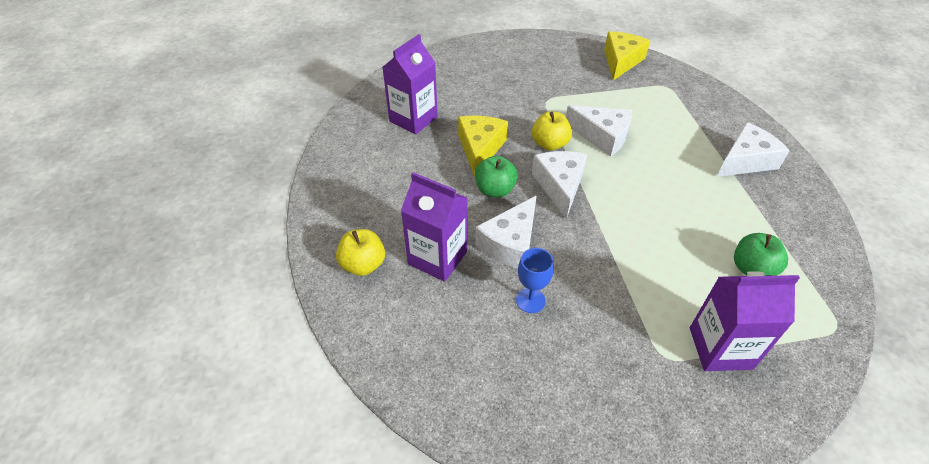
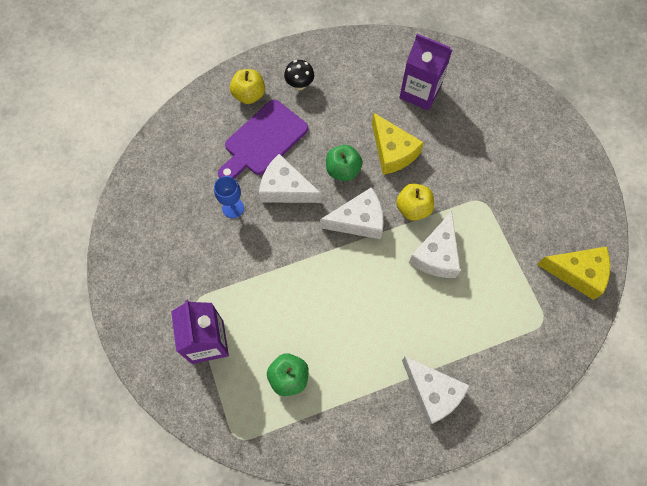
camera: 80 degrees right, 20 degrees up
purple carton [401,172,468,282] -> purple cutting board [218,100,308,179]
yellow cheese [458,116,508,177] -> yellow cheese turned 60 degrees clockwise [372,112,424,175]
none -> black mushroom [284,60,314,90]

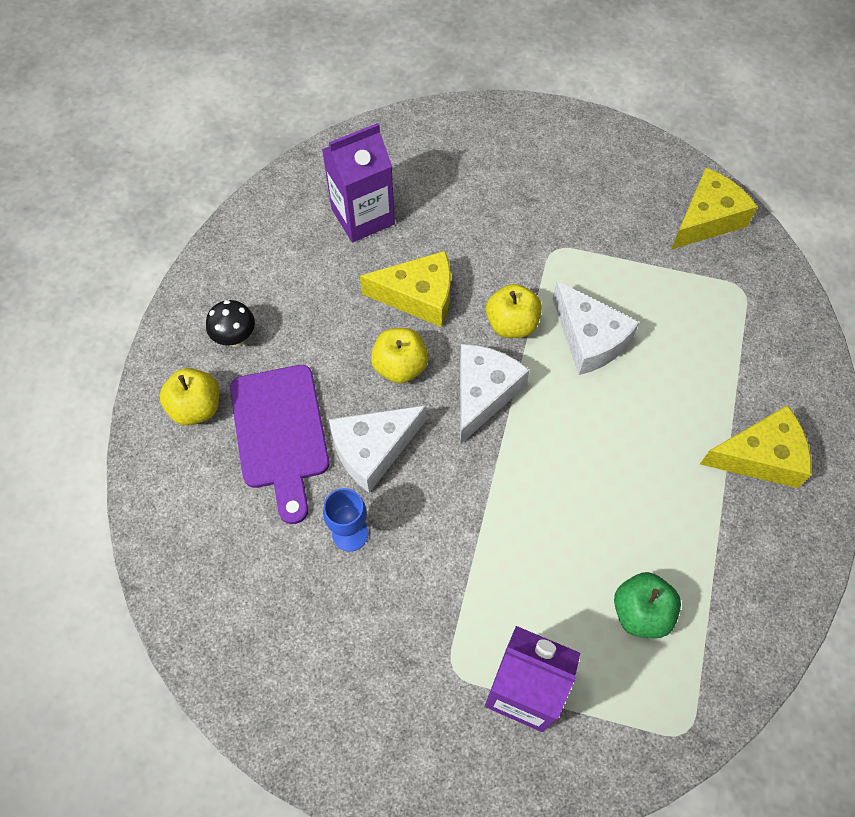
camera: 55 degrees left, 5 degrees down
green apple [326,145,363,181] -> yellow apple [371,328,429,384]
white cheese [402,356,470,425] -> yellow cheese [700,405,811,488]

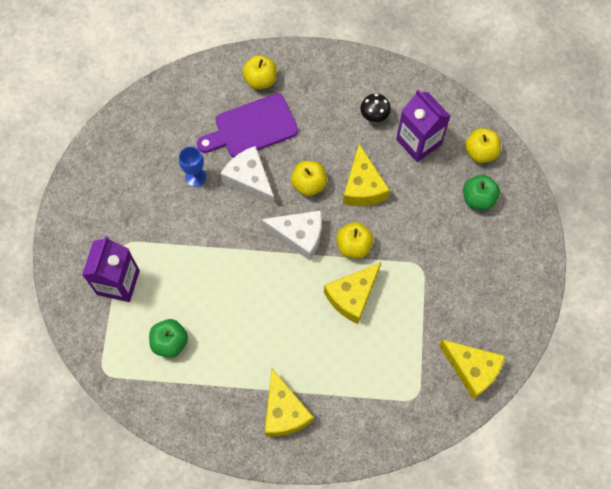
camera: 80 degrees right, 5 degrees up
black mushroom [206,300,255,347] -> black mushroom moved to [360,94,391,123]
white cheese [553,281,639,375] -> yellow cheese [324,262,381,324]
none -> green apple [463,175,500,210]
none -> yellow apple [465,128,501,163]

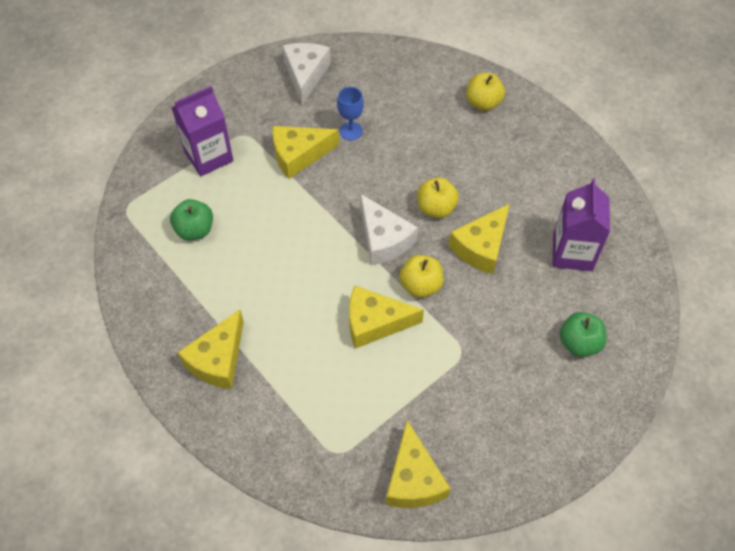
camera: 45 degrees right, 10 degrees down
purple cutting board [197,93,298,158] -> none
white cheese [220,146,275,206] -> white cheese moved to [282,43,331,105]
black mushroom [360,94,391,123] -> none
yellow apple [465,128,501,163] -> none
none -> yellow cheese [272,126,339,179]

